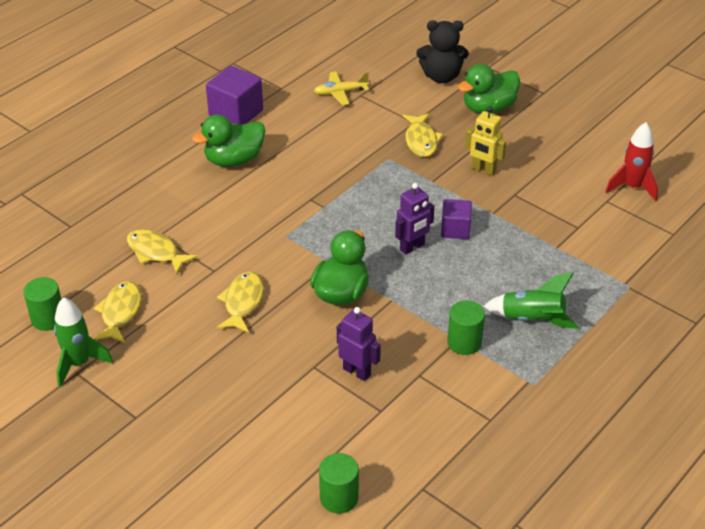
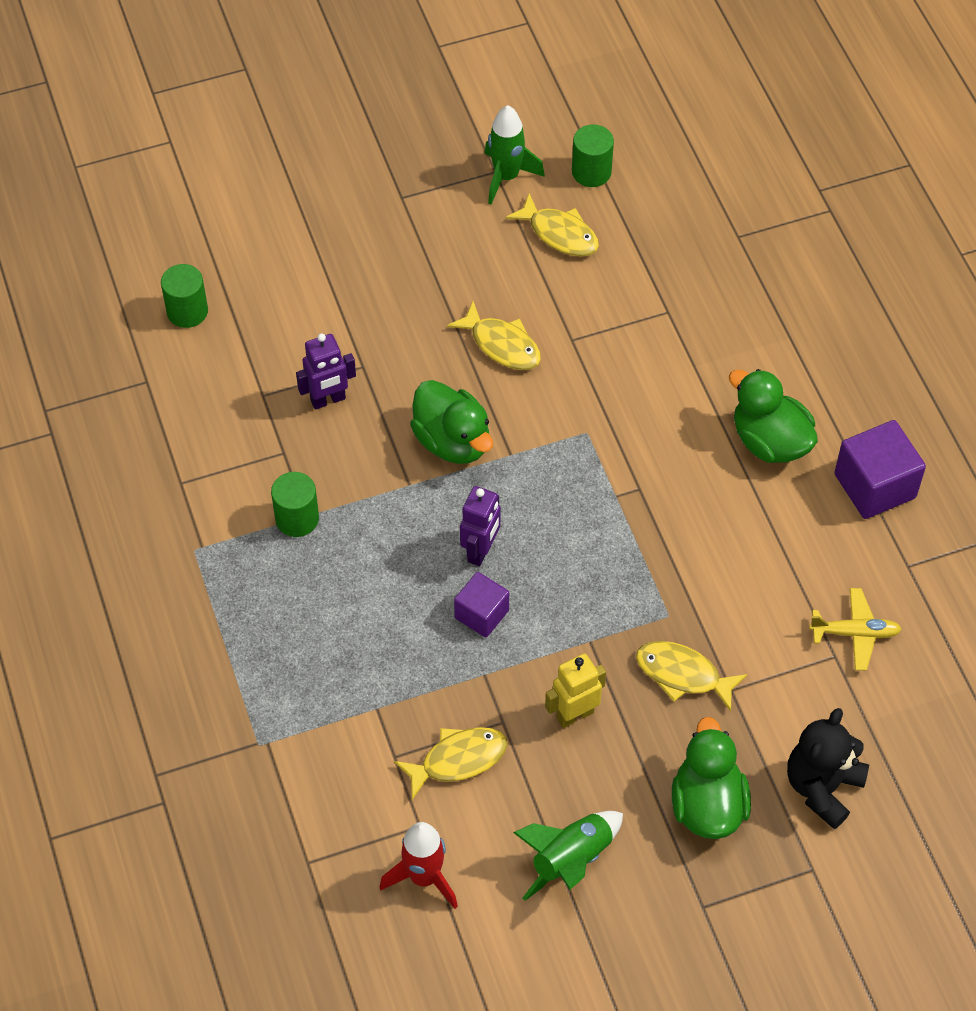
camera: 120 degrees right, 15 degrees up
yellow fish [127,229,198,274] -> yellow fish moved to [394,727,508,800]
green duck [192,115,265,167] -> green duck turned 45 degrees counterclockwise [729,369,818,463]
yellow plane [314,72,369,105] -> yellow plane turned 75 degrees clockwise [809,588,902,671]
purple robot [395,183,434,255] -> purple robot turned 150 degrees counterclockwise [460,486,501,566]
green rocket [483,272,579,329] -> green rocket moved to [513,811,623,901]

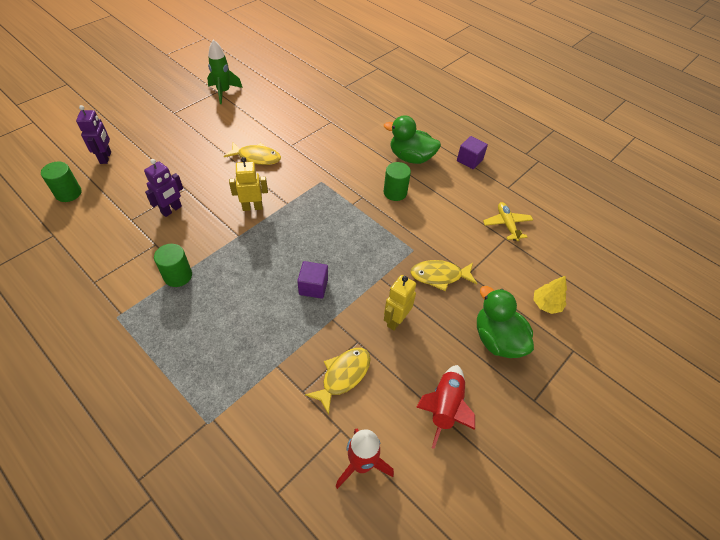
camera: 30 degrees left, 5 degrees down
green duck [410,380,493,464] -> yellow robot [229,157,268,211]
purple robot [460,486,501,566] -> purple robot moved to [76,105,111,164]
yellow fish [506,193,599,257] -> none
green rocket [513,811,623,901] -> red rocket [416,365,475,449]
green cylinder [572,124,614,187] -> green cylinder moved to [384,162,411,201]
black teddy bear [787,708,869,829] -> yellow tree [533,276,567,314]
yellow plane [809,588,902,671] -> yellow plane turned 75 degrees counterclockwise [483,202,533,241]
purple cube [834,420,926,519] -> purple cube [457,136,488,169], size x0.63

